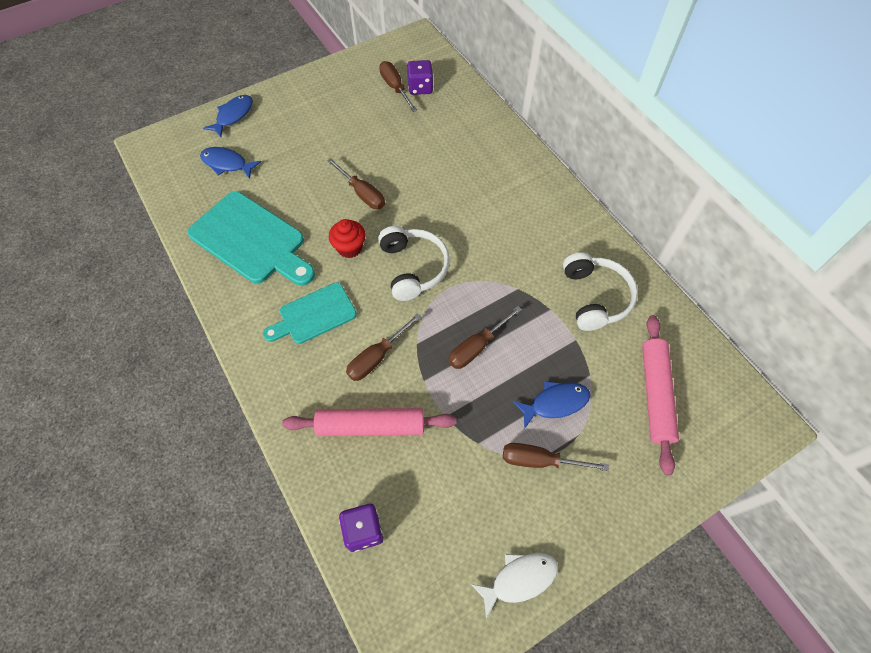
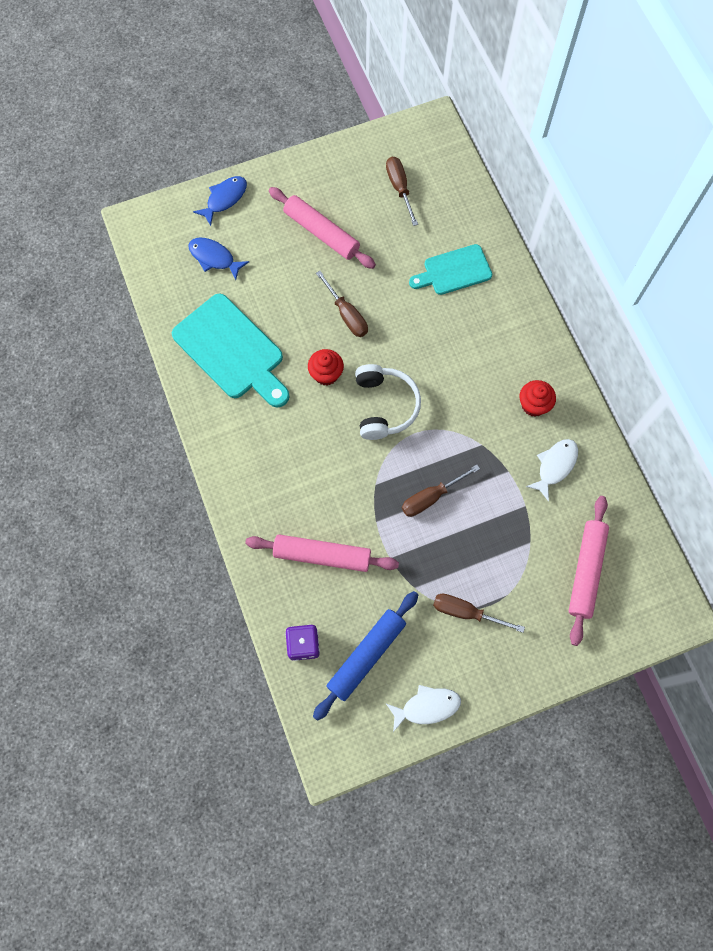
camera: 10 degrees right, 10 degrees up
turquoise cutting board [263,283,357,344] -> turquoise cutting board moved to [409,244,492,295]
brown screwdriver [346,313,421,381] -> none
purple dice [407,60,433,95] -> none
blue fish [513,381,590,429] -> none
white headphones [563,252,638,331] -> white fish [526,439,578,502]
none -> pink rolling pin [269,187,376,269]
none -> blue rolling pin [313,591,418,721]
none -> red cupcake [519,380,556,417]

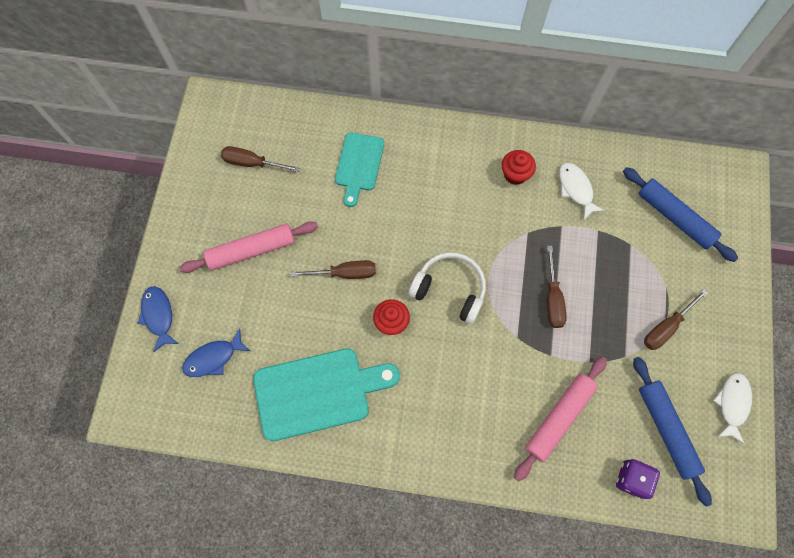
camera: 60 degrees left, 0 degrees up
pink rolling pin [569,496,609,646] -> blue rolling pin [623,167,738,262]

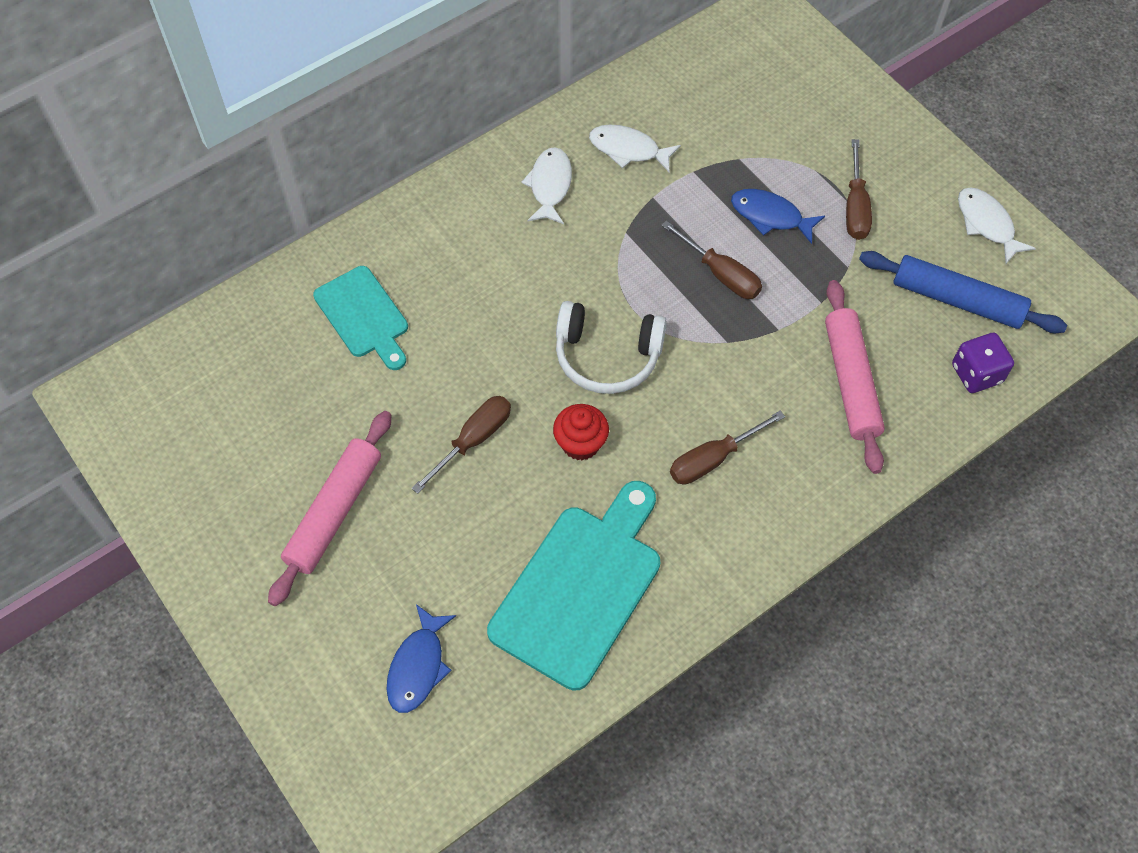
camera: 45 degrees left, 10 degrees down
blue fish [137,286,179,352] -> blue fish moved to [731,189,825,244]
brown screwdriver [221,146,300,172] -> brown screwdriver moved to [670,410,785,484]
white headphones [408,252,486,324] -> white headphones turned 150 degrees counterclockwise [556,301,667,394]
red cupcake [502,150,536,185] -> white fish [521,147,572,224]
blue rolling pin [623,167,738,262] -> none

